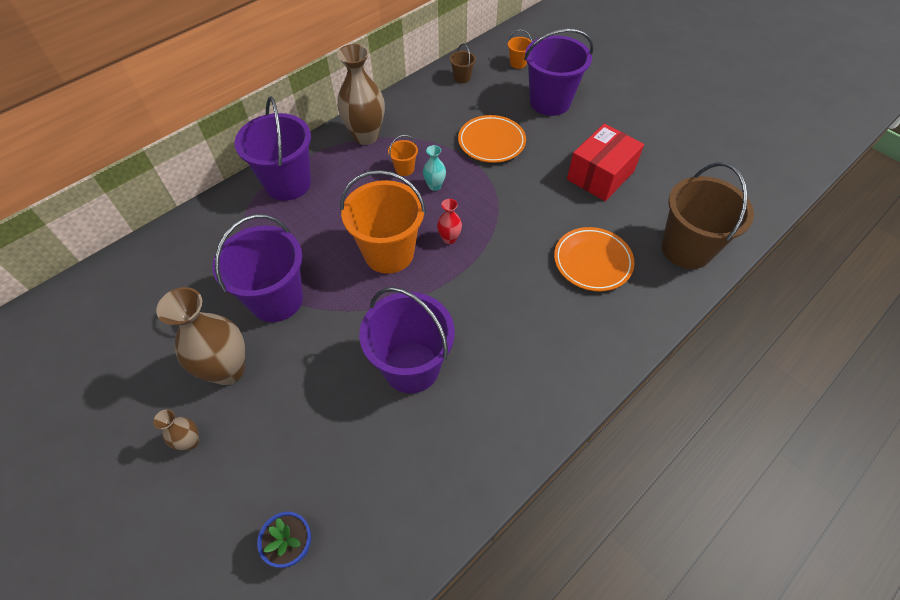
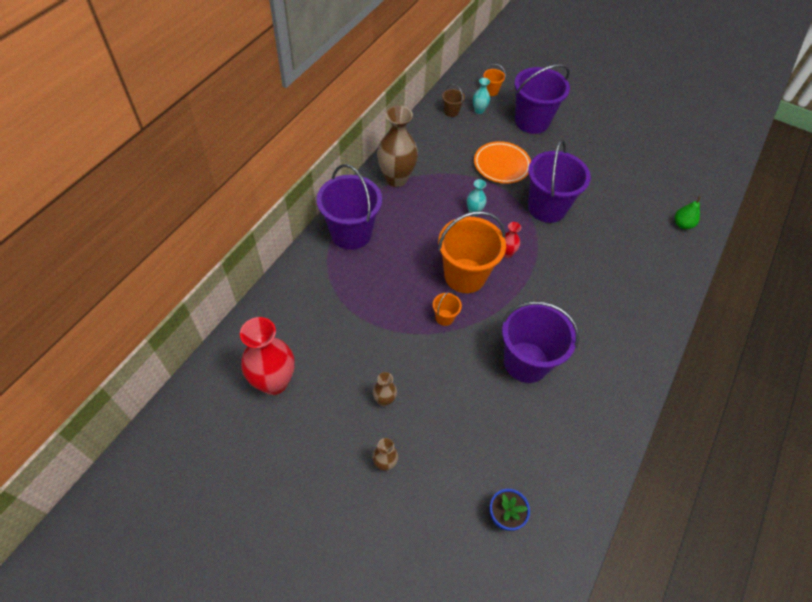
camera: 20 degrees left, 0 degrees up
brown vase [156,287,245,385] -> brown vase [373,372,397,406], size x0.48
purple bucket [212,214,303,322] -> purple bucket moved to [528,140,591,223]
orange bucket [388,135,418,176] -> orange bucket moved to [433,291,462,326]
orange plate [554,227,634,291] -> none
red box [567,123,644,201] -> none
brown bucket [662,162,754,269] -> green pear [674,196,701,229]
none -> red vase [240,317,295,395]
none -> turquoise vase [473,78,490,114]

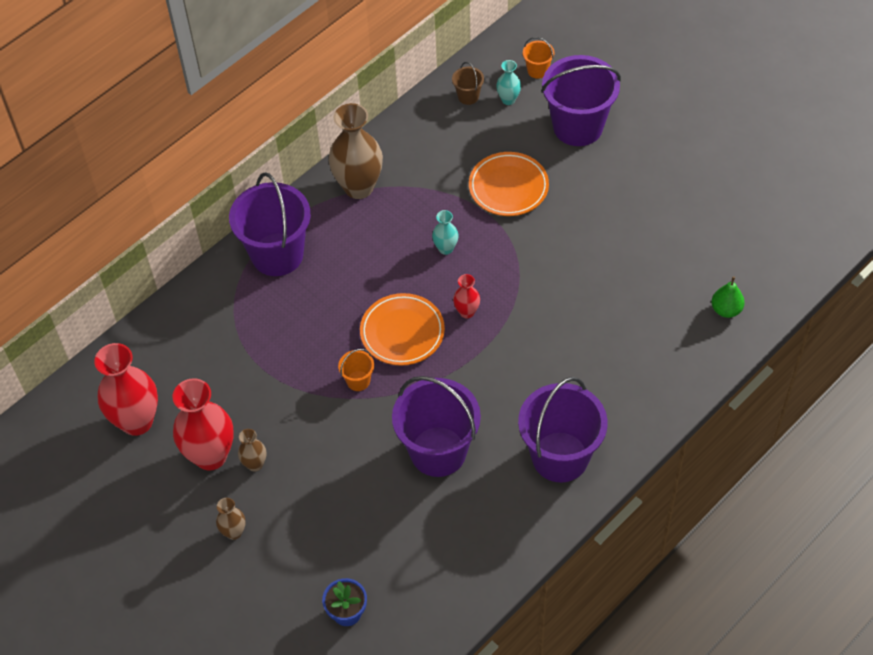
camera: 20 degrees right, 0 degrees up
orange bucket [438,211,506,293] -> orange plate [360,293,445,366]
purple bucket [528,140,591,223] -> purple bucket moved to [518,377,608,483]
none -> red vase [173,378,234,471]

